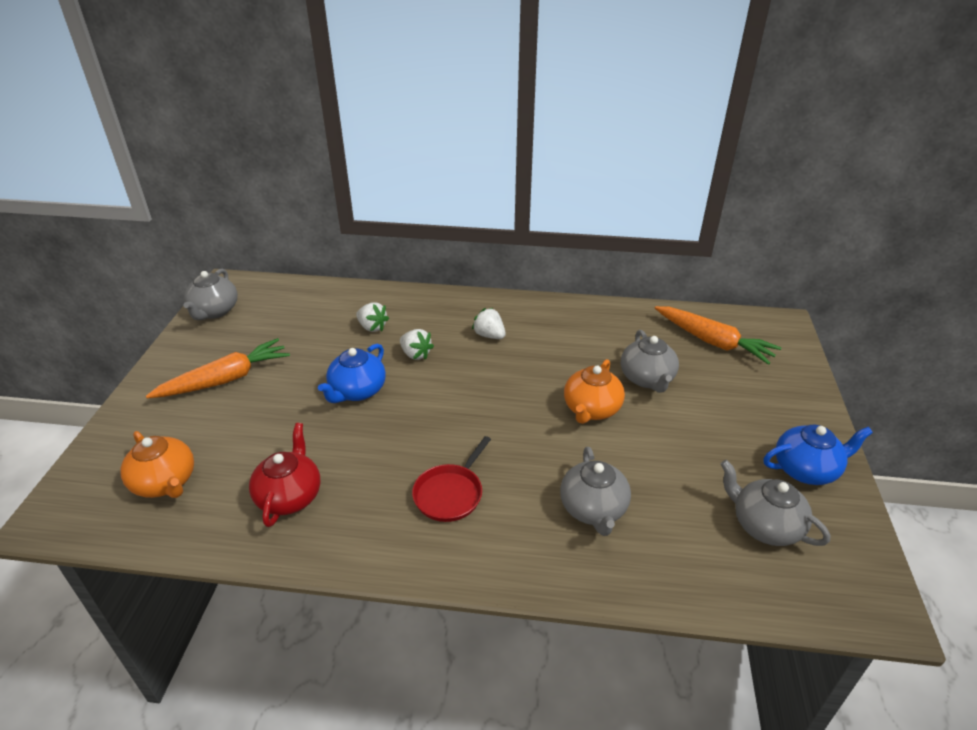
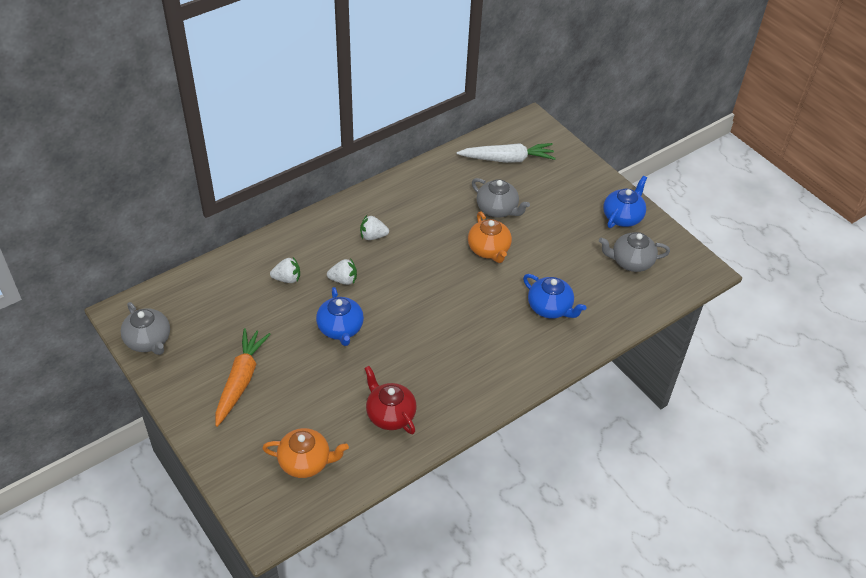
camera: 45 degrees left, 10 degrees up
red pan [412,436,491,522] -> none
grey teapot [560,447,631,536] -> blue teapot [523,274,586,319]
orange carrot [655,306,781,365] -> white carrot [457,143,556,163]

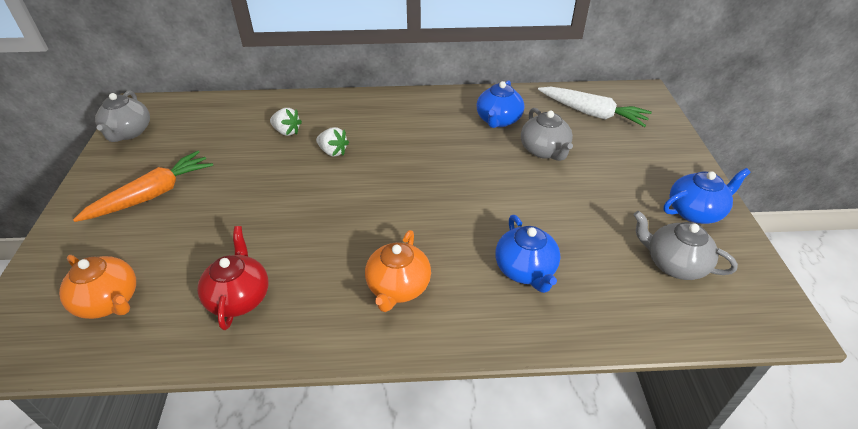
camera: 35 degrees right, 5 degrees down
blue teapot [316,287,364,346] -> blue teapot moved to [476,80,525,128]
white strawberry [360,215,389,240] -> none
orange teapot [468,211,512,263] -> orange teapot moved to [365,230,431,312]

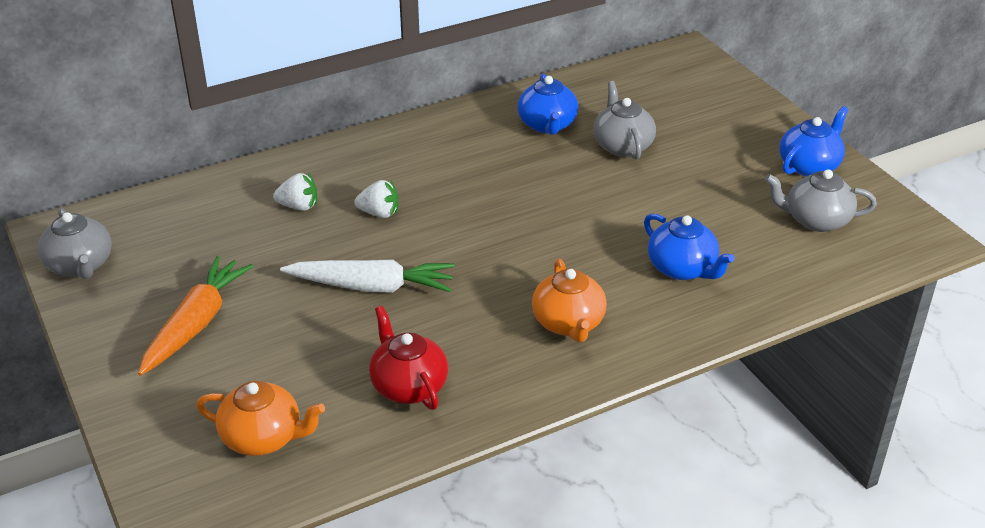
camera: 25 degrees left, 5 degrees down
grey teapot [521,108,573,161] -> grey teapot turned 150 degrees counterclockwise [593,81,656,160]
white carrot [538,87,652,127] -> white carrot moved to [280,260,455,293]

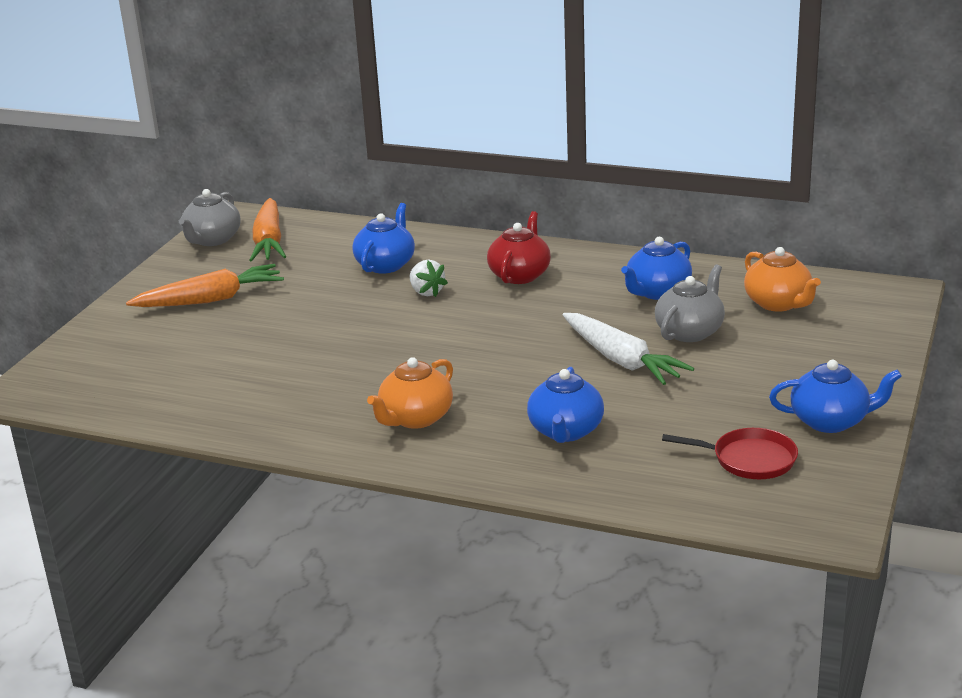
camera: 50 degrees right, 10 degrees down
orange teapot [196,381,325,456] -> orange teapot moved to [744,247,821,312]
white strawberry [273,173,317,211] -> blue teapot [352,203,415,274]
white carrot [280,260,455,293] -> white carrot moved to [563,313,694,385]
red teapot [369,306,448,410] -> red teapot moved to [487,211,551,284]
grey teapot [765,169,877,232] -> red pan [662,428,798,479]
none -> orange carrot [249,198,286,261]

